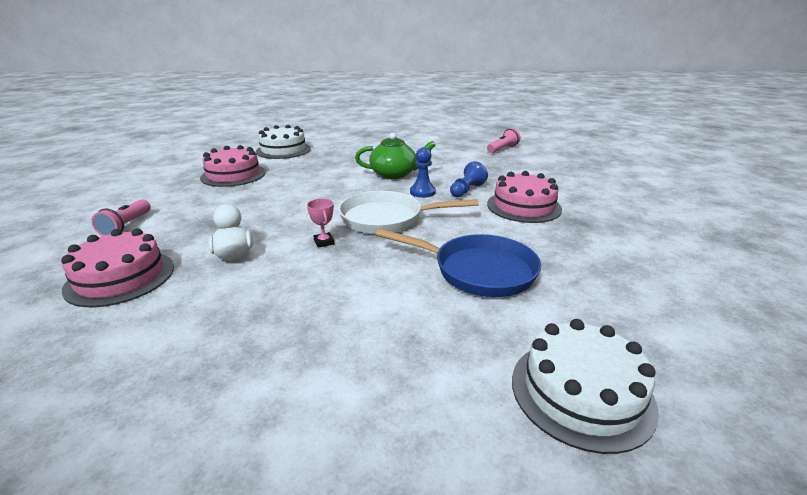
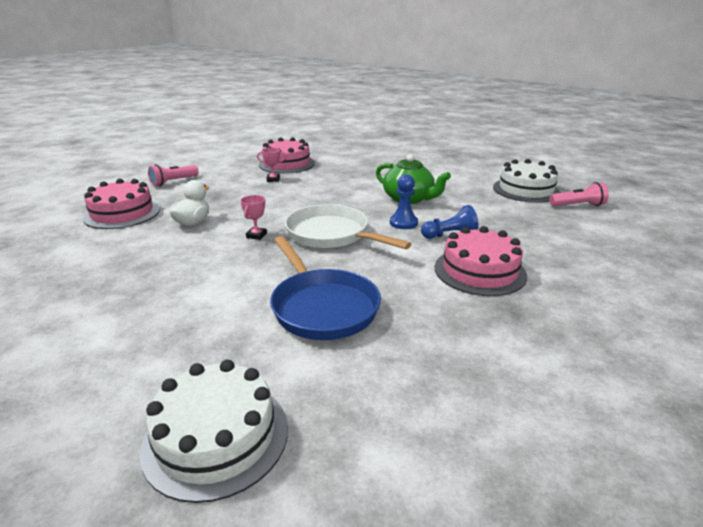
camera: 40 degrees right, 0 degrees up
white cake [256,125,311,159] -> white cake moved to [493,159,560,203]
none -> pink trophy [257,148,286,182]

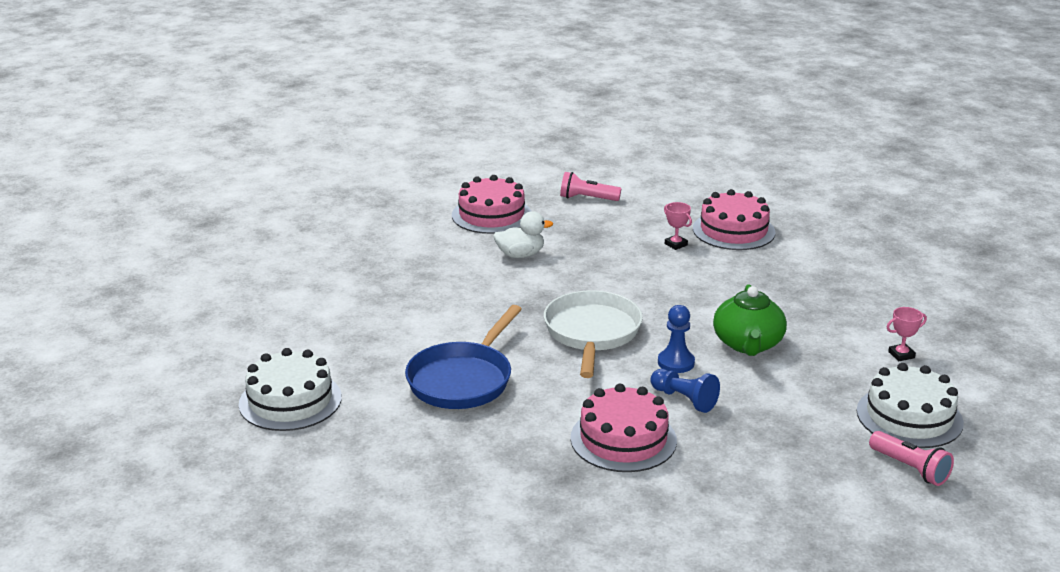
camera: 55 degrees right, 0 degrees up
pink trophy [241,195,267,240] -> pink trophy moved to [887,307,927,361]

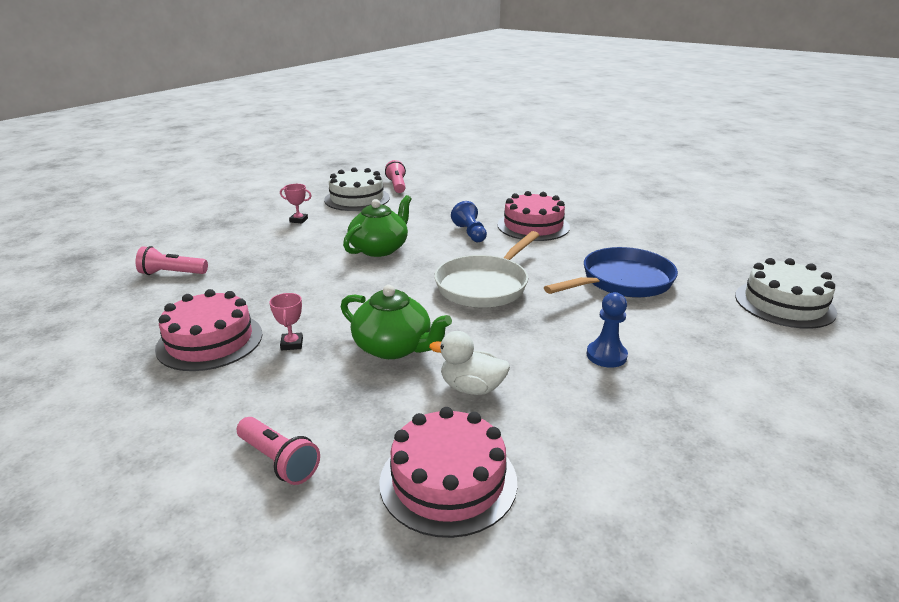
camera: 150 degrees left, 0 degrees up
blue pawn [658,305,695,373] -> blue pawn moved to [586,292,628,368]
none -> pink flashlight [136,246,208,275]
none -> green teapot [341,285,452,359]

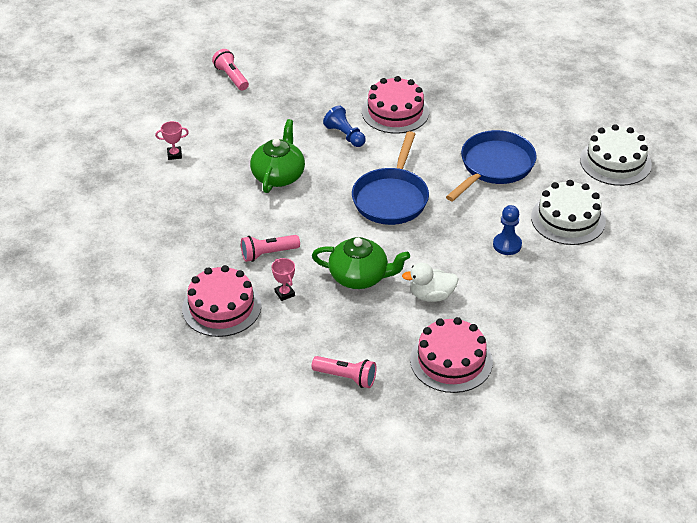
camera: 20 degrees left, 15 degrees up
pink flashlight [136,246,208,275] -> pink flashlight moved to [241,235,300,262]
white cake [324,167,390,211] -> white cake moved to [531,180,606,245]
white pan [434,231,539,308] -> blue pan [352,131,429,225]

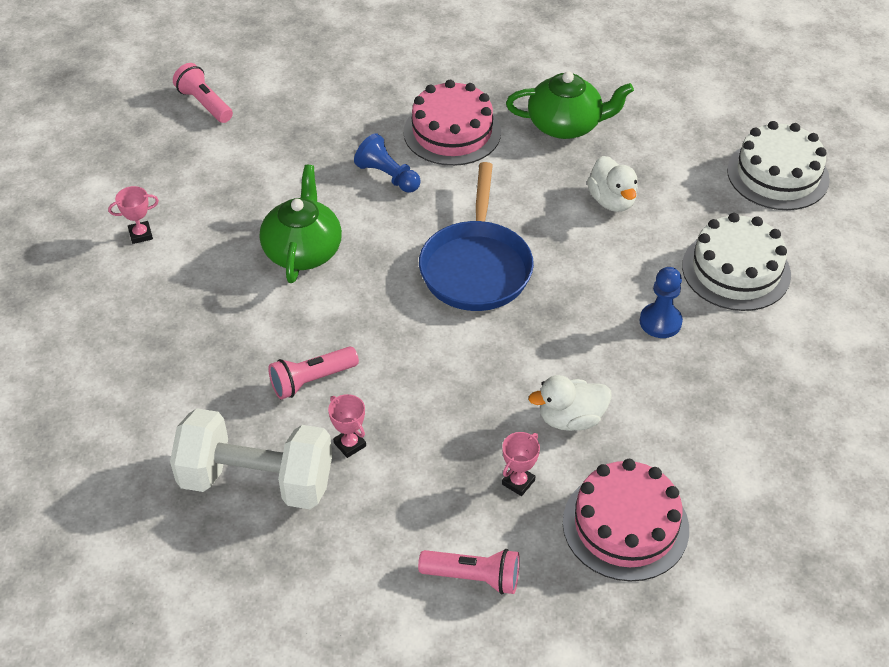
camera: 10 degrees left, 5 degrees up
pink cake [182,265,261,337] -> white dumbbell [170,408,332,509]
green teapot [312,237,410,289] -> green teapot moved to [506,71,634,139]
blue pan [446,130,537,201] -> white duck [587,156,638,212]
none -> pink trophy [502,432,540,496]

